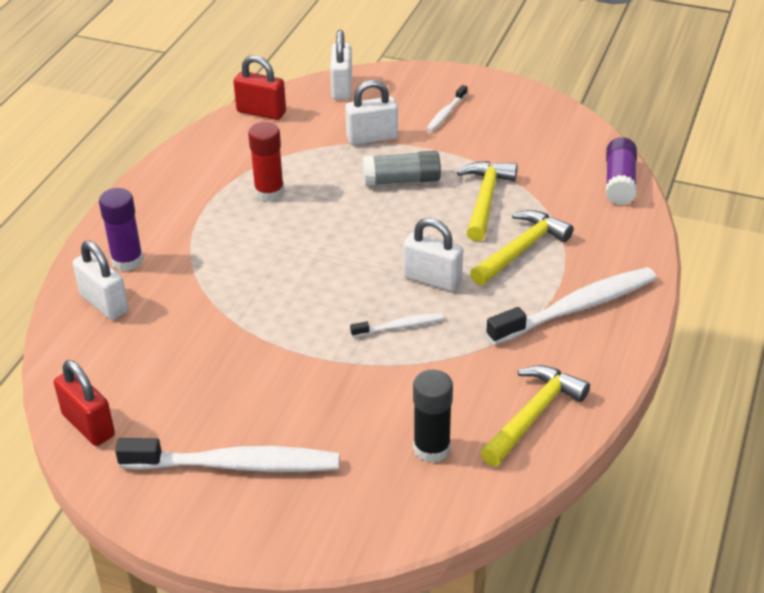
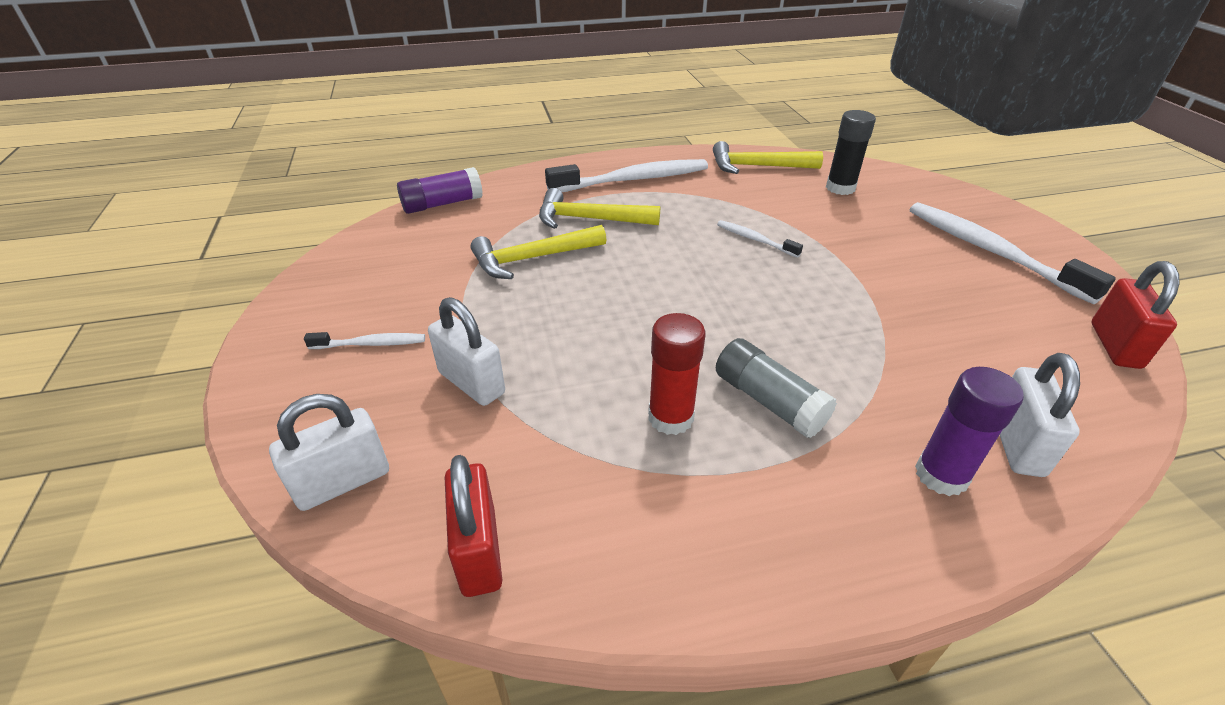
camera: 125 degrees left, 0 degrees up
grey glue stick [363,151,441,186] -> grey glue stick moved to [716,338,837,438]
white padlock [403,218,463,292] -> none
white toothbrush [486,267,656,345] -> white toothbrush turned 135 degrees clockwise [545,159,708,192]

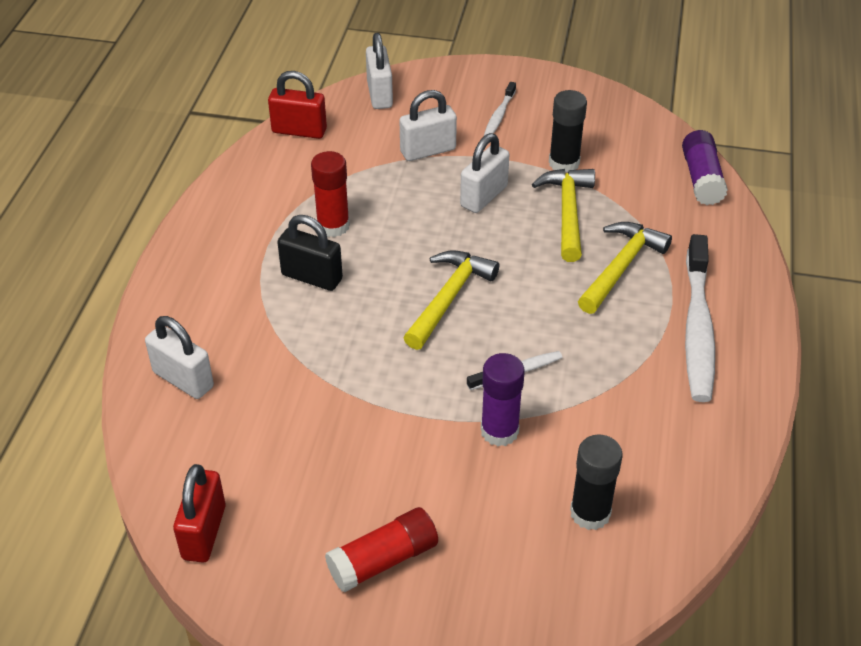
camera: 115 degrees right, 5 degrees up
yellow hammer [713,141,823,174] -> yellow hammer moved to [404,251,499,350]
grey glue stick [716,338,837,438] -> black padlock [277,215,343,291]
white toothbrush [910,202,1116,304] -> red glue stick [325,507,438,593]
purple glue stick [915,367,1024,496] -> purple glue stick moved to [481,353,525,446]
red padlock [1091,261,1179,369] -> red padlock turned 60 degrees clockwise [173,464,226,563]
none -> white padlock [460,133,509,213]
none -> black glue stick [549,90,587,173]

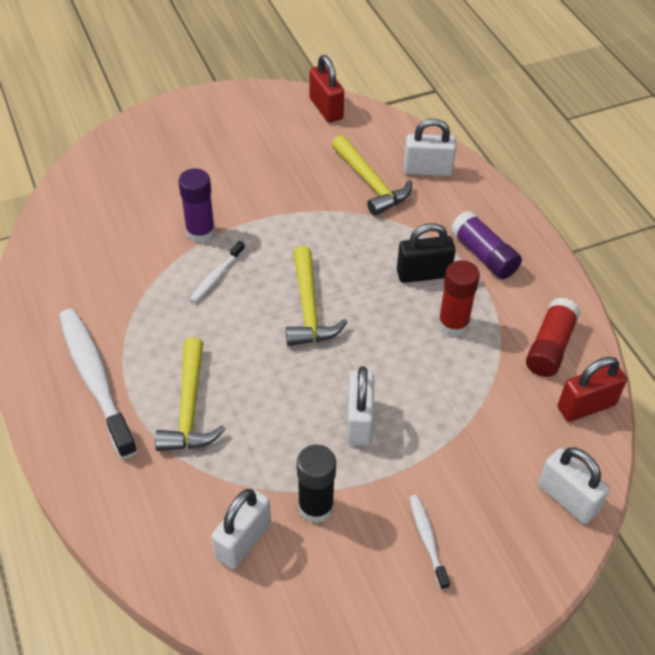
camera: 145 degrees right, 5 degrees up
red glue stick [325,507,438,593] -> red glue stick moved to [526,297,581,377]
white padlock [399,90,457,161] -> white padlock moved to [212,488,271,569]
yellow hammer [532,169,595,262] -> yellow hammer moved to [332,135,412,216]
black glue stick [570,434,623,530] -> none
purple glue stick [682,130,728,205] -> purple glue stick moved to [450,211,522,279]

